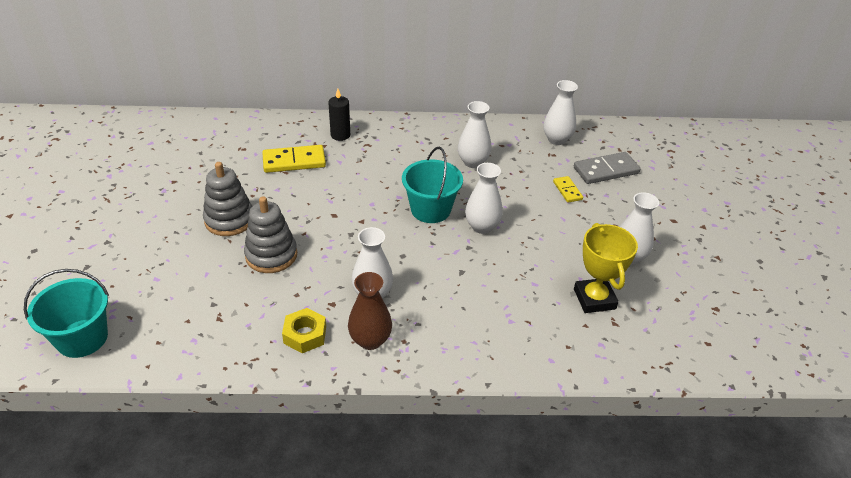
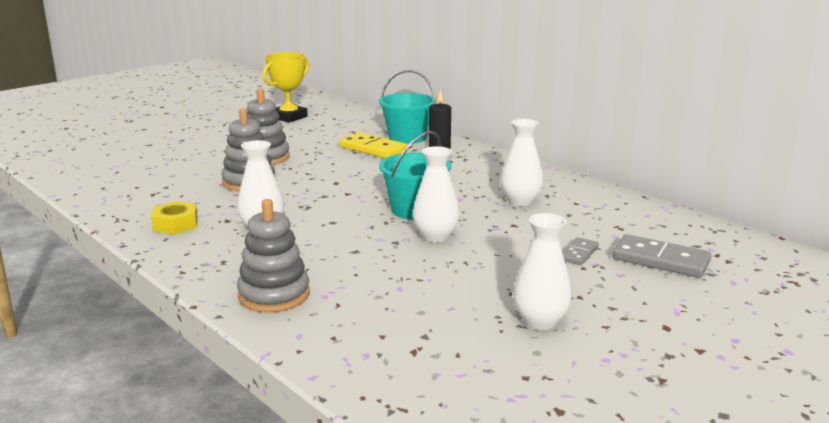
camera: 50 degrees right, 20 degrees down
turquoise bucket [24,269,109,358] -> turquoise bucket moved to [379,70,436,144]
brown vase [348,272,392,350] -> none
white vase [543,80,578,145] -> none
yellow domino [553,176,583,203] -> grey domino [562,237,599,265]
yellow trophy [574,223,638,313] -> yellow trophy moved to [262,52,309,123]
none -> grey stacking toy [237,199,310,313]

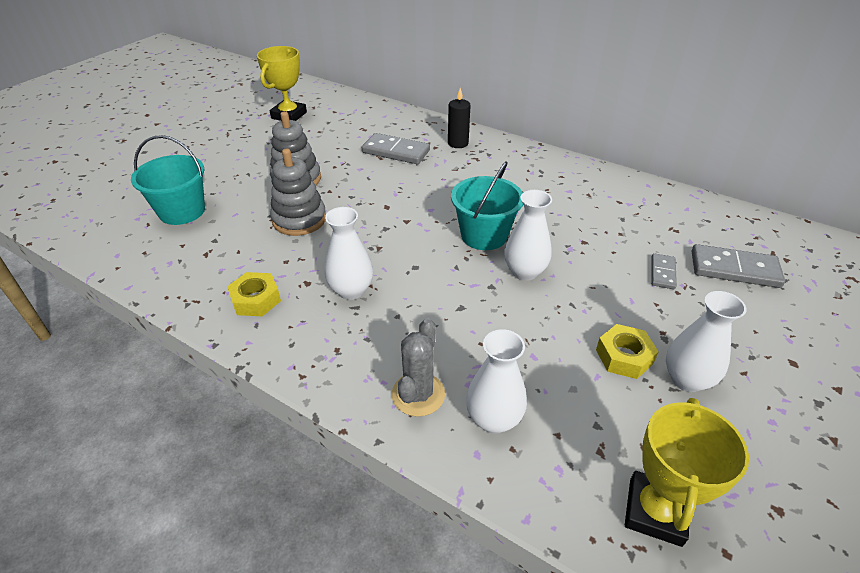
camera: 15 degrees left, 20 degrees up
grey stacking toy [237,199,310,313] -> grey cactus [392,318,445,417]
yellow domino [339,132,407,158] -> grey domino [362,133,430,164]
turquoise bucket [379,70,436,144] -> turquoise bucket moved to [131,135,205,225]
white vase [500,119,543,206] -> white vase moved to [466,329,527,433]
none -> yellow nut [596,324,659,379]
none -> yellow trophy [625,398,749,547]

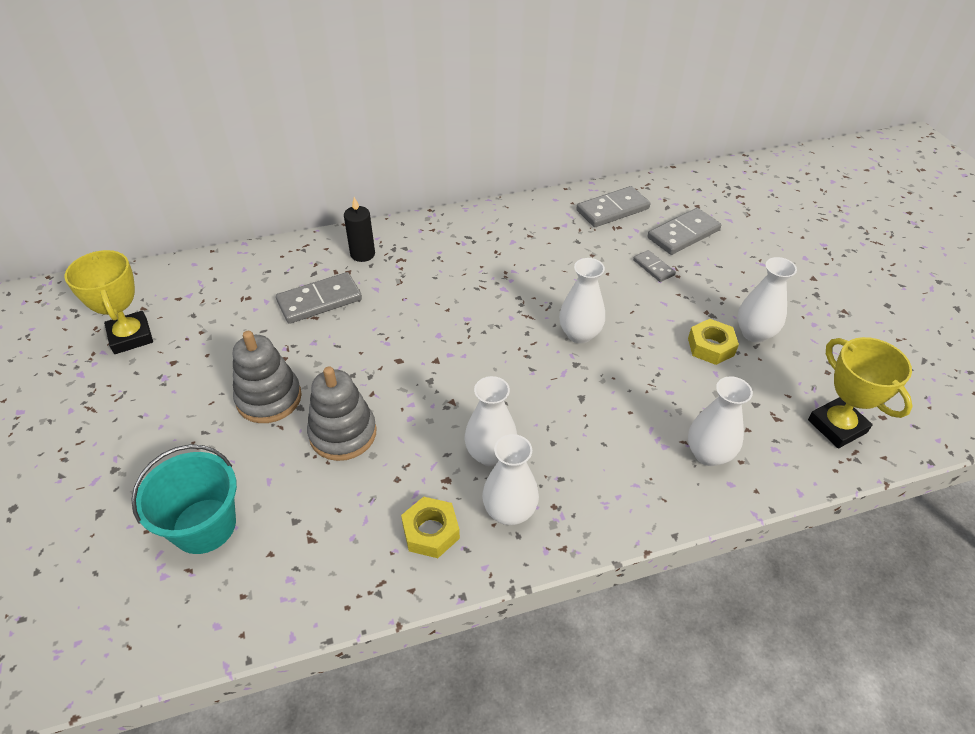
camera: 50 degrees left, 5 degrees up
grey cactus [392,318,445,417] -> none
turquoise bucket [451,161,523,250] -> none
none -> white vase [482,434,539,525]
none -> grey domino [576,186,650,227]

